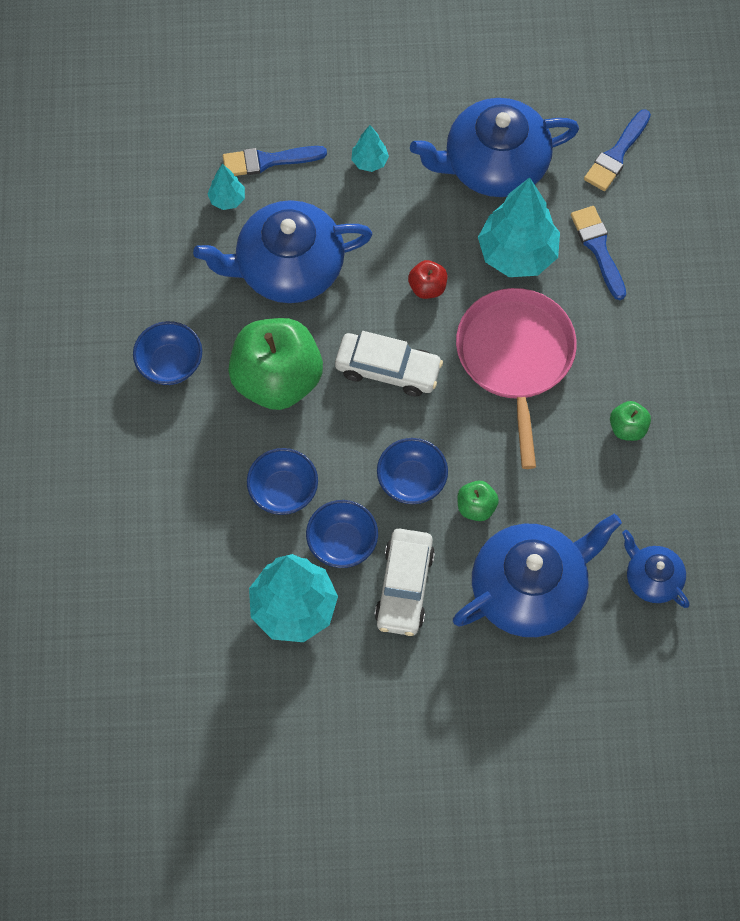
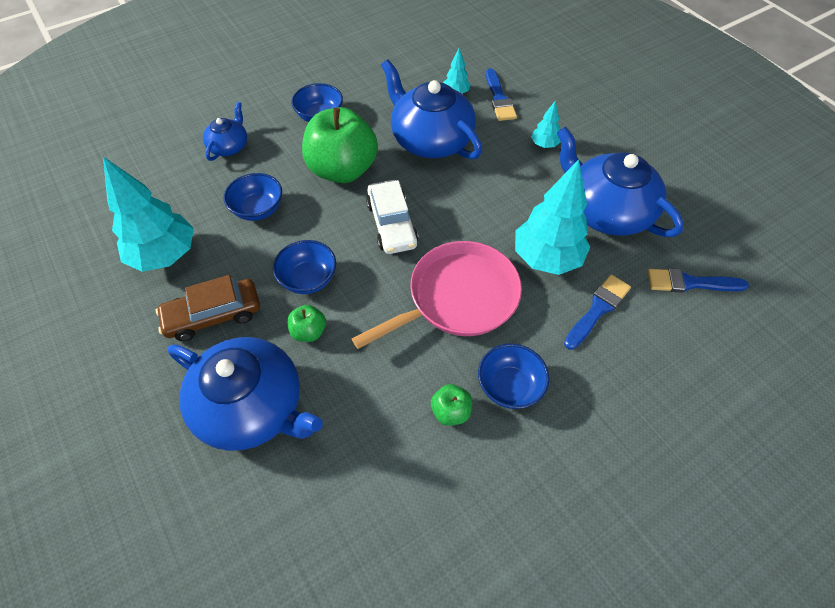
camera: 60 degrees right, 10 degrees down
blue brush [223,146,327,176] -> blue brush turned 150 degrees counterclockwise [486,68,517,121]
blue bowl [306,500,378,568] -> blue bowl moved to [478,343,549,409]
white car [375,529,435,636] -> brown car [156,275,260,341]
red apple [408,260,447,299] -> none
blue teapot [622,530,689,608] -> blue teapot moved to [203,102,247,161]

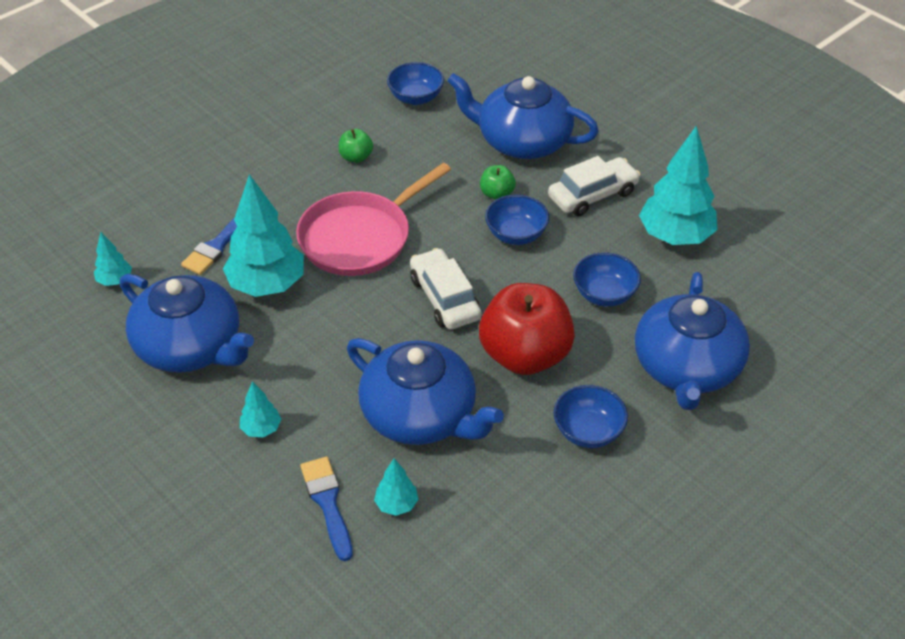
camera: 170 degrees right, 10 degrees down
brown car [156,275,260,341] -> white car [548,156,640,216]
blue teapot [203,102,247,161] -> blue teapot [635,272,750,410], size x1.96
green apple [302,107,378,183] -> red apple [479,283,575,375]
blue bowl [478,343,549,409] -> blue bowl moved to [387,62,444,105]
blue brush [647,268,749,293] -> turquoise tree [94,232,132,286]

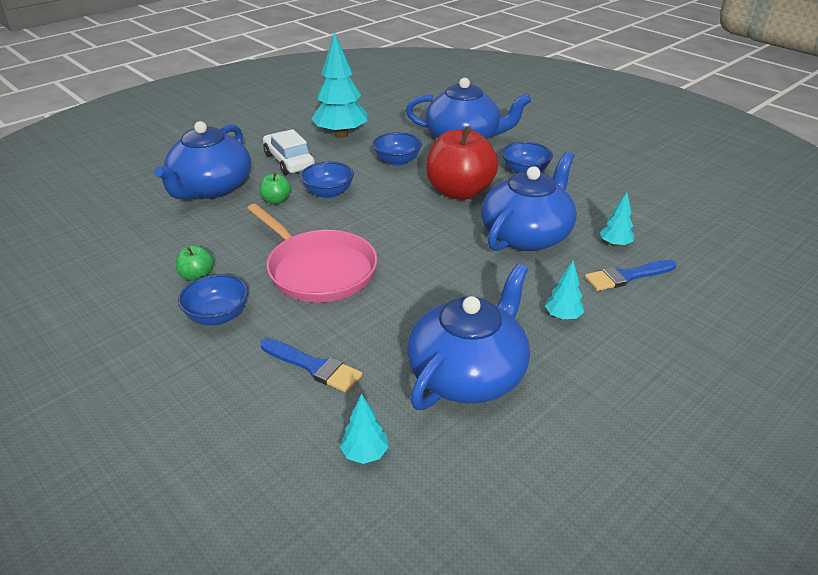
camera: 90 degrees left, 10 degrees down
turquoise tree [223,174,304,297] -> none
blue bowl [387,62,444,105] -> blue bowl moved to [178,274,248,325]
white car [410,248,481,330] -> none

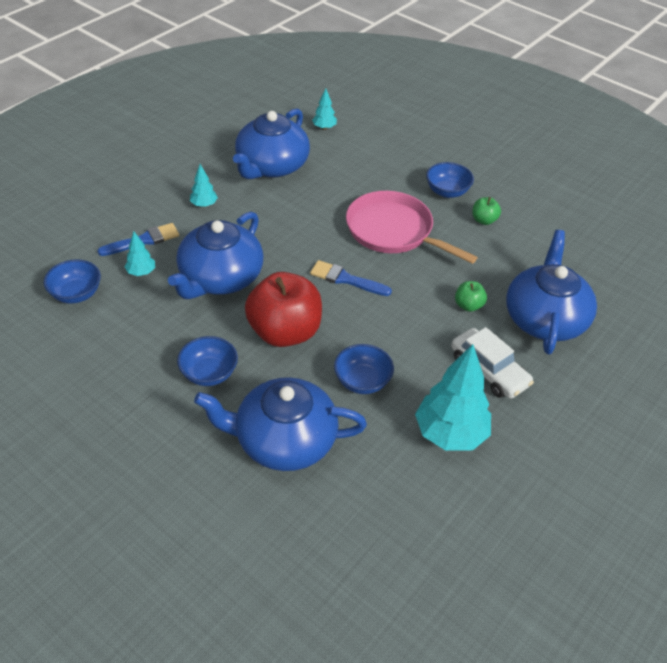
camera: 170 degrees right, 10 degrees up
blue brush [261,338,362,393] -> blue brush moved to [310,260,392,296]
blue bowl [300,162,354,199] -> blue bowl moved to [44,259,101,304]

